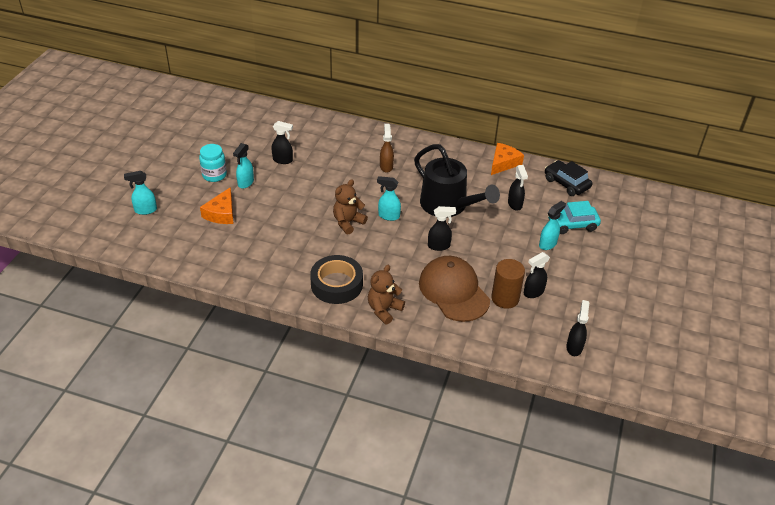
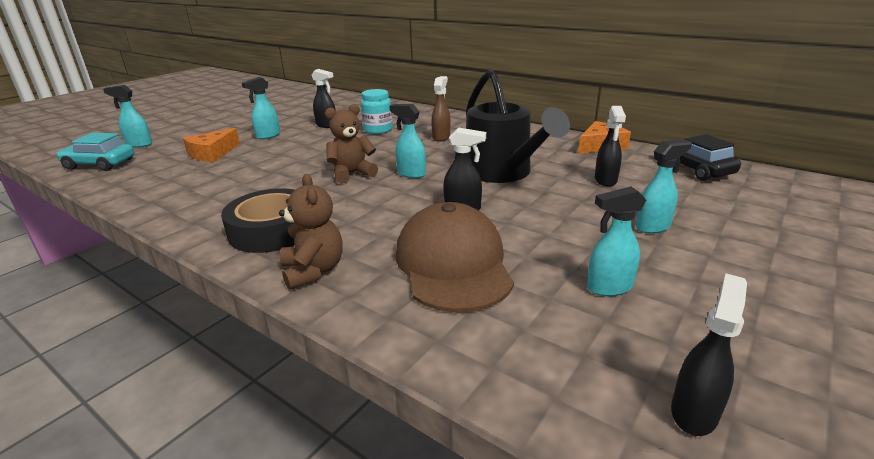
camera: 20 degrees right, 15 degrees down
turquoise jar [199,144,227,182] -> turquoise jar moved to [361,89,393,134]
brown teddy bear [368,265,405,325] -> brown teddy bear turned 105 degrees clockwise [279,174,343,290]
brown cylinder [491,259,525,309] -> none
black spray bottle [524,252,550,298] -> turquoise spray bottle [587,186,646,296]
turquoise car [548,201,601,234] -> turquoise car moved to [56,133,134,171]

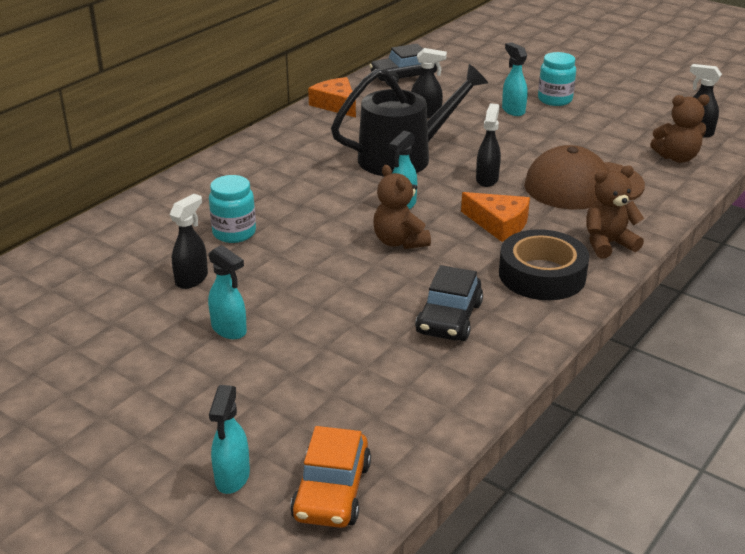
camera: 90 degrees left, 5 degrees up
turquoise car [56,133,134,171] -> orange car [290,426,371,528]
orange cheese [183,128,240,162] -> orange cheese moved to [461,192,530,242]
brown spray bottle [431,76,450,142] -> none
turquoise spray bottle [587,186,646,296] -> none
none -> black car [415,265,483,341]
none -> turquoise jar [538,52,576,106]
none -> brown teddy bear [650,94,710,163]

